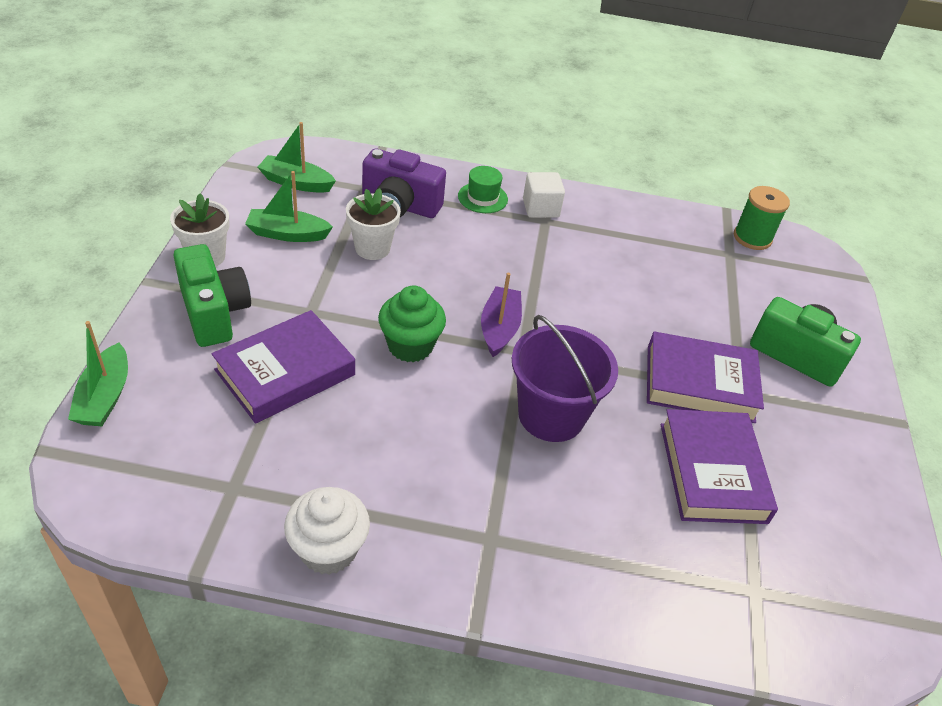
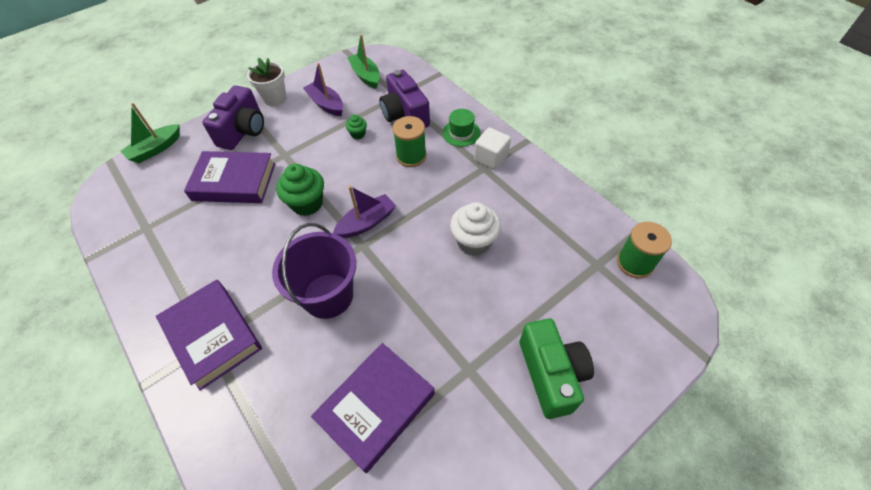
camera: 50 degrees right, 10 degrees up
green camera [173,244,251,347] -> purple camera [202,85,264,150]
green boat [245,171,333,242] -> purple boat [303,63,343,116]
white cupcake [284,487,370,575] -> white cupcake moved to [450,202,501,256]
white flower pot [346,188,401,260] -> green cupcake [346,114,367,139]
purple book [647,332,764,423] -> purple book moved to [156,279,262,391]
none -> green spool [393,116,427,167]

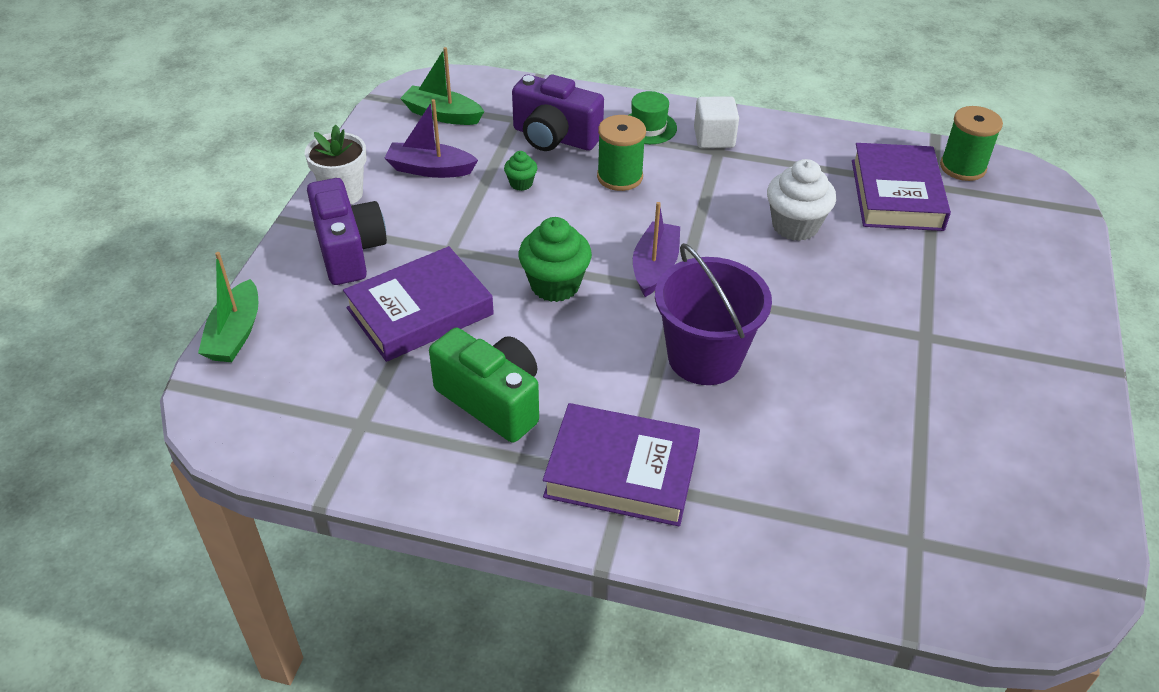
camera: 40 degrees left, 10 degrees down
purple book [311,343,435,473] -> purple book moved to [852,143,951,231]
green camera [520,318,594,419] -> green camera moved to [429,328,539,443]

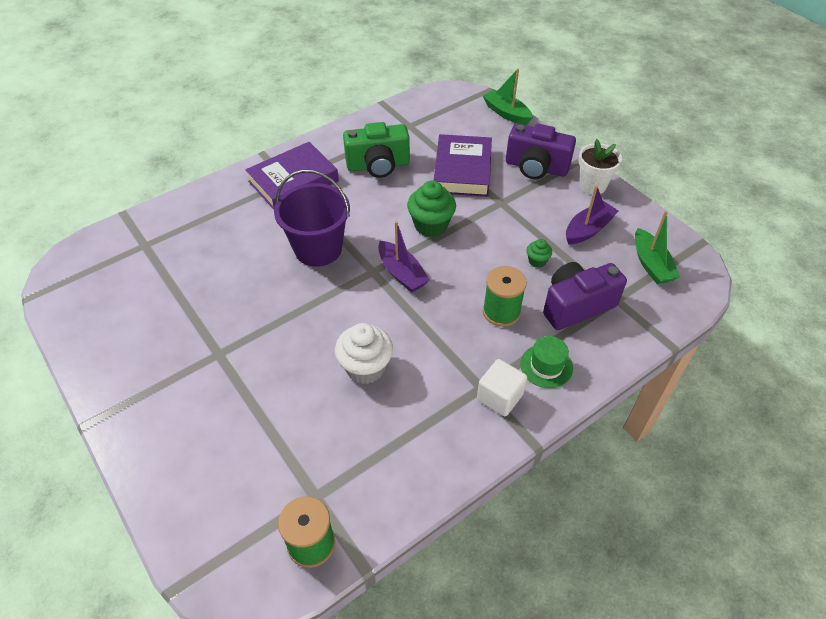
camera: 130 degrees right, 5 degrees up
green boat [400,47,484,125] -> green boat turned 105 degrees clockwise [635,211,680,284]
purple book [852,143,951,231] -> none

